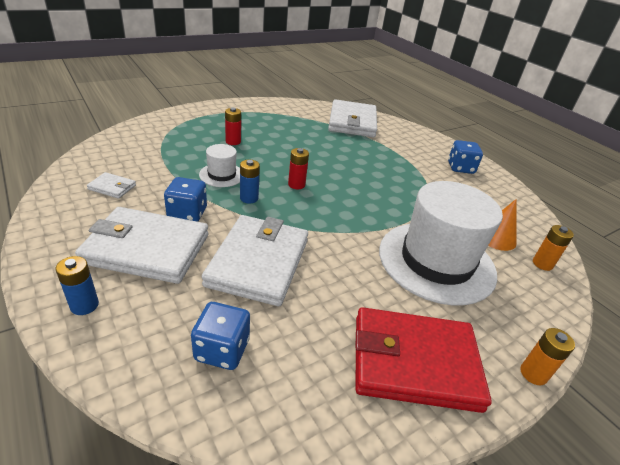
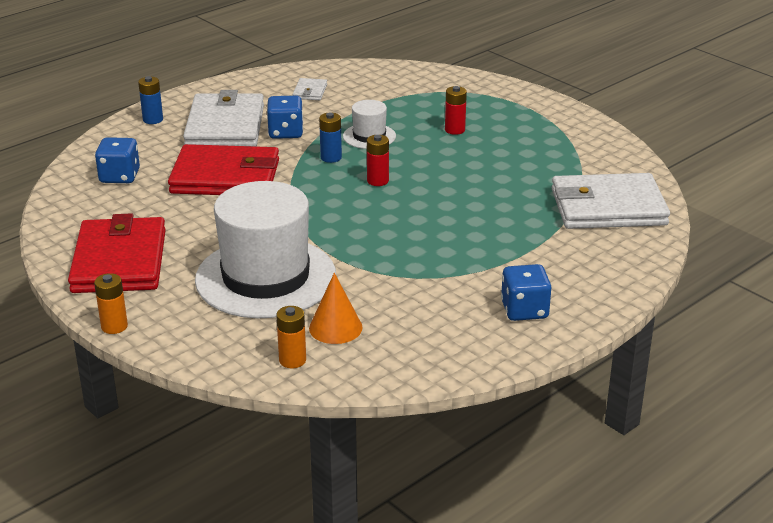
camera: 85 degrees right, 5 degrees down
white wallet [202,215,308,306] -> red wallet [168,144,279,195]

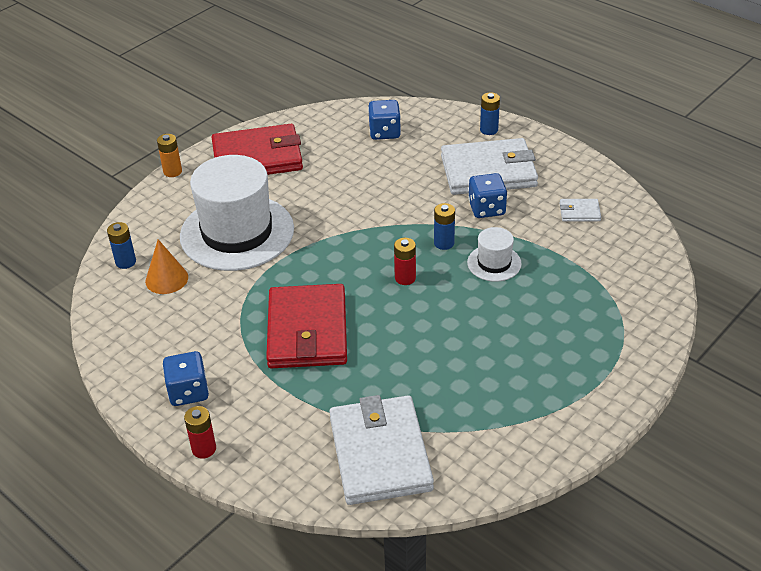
camera: 85 degrees right, 10 degrees up
red wallet [168,144,279,195] -> red wallet moved to [266,284,347,368]
orange battery [276,306,306,368] -> blue battery [107,222,136,269]
red battery [445,86,467,135] -> red battery moved to [184,406,216,459]

